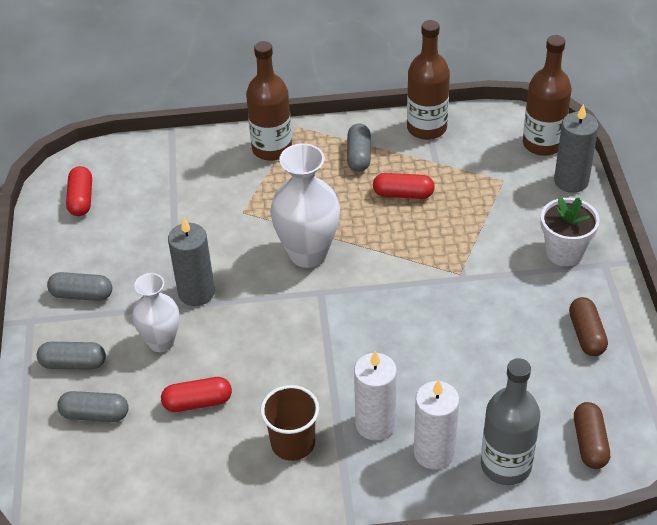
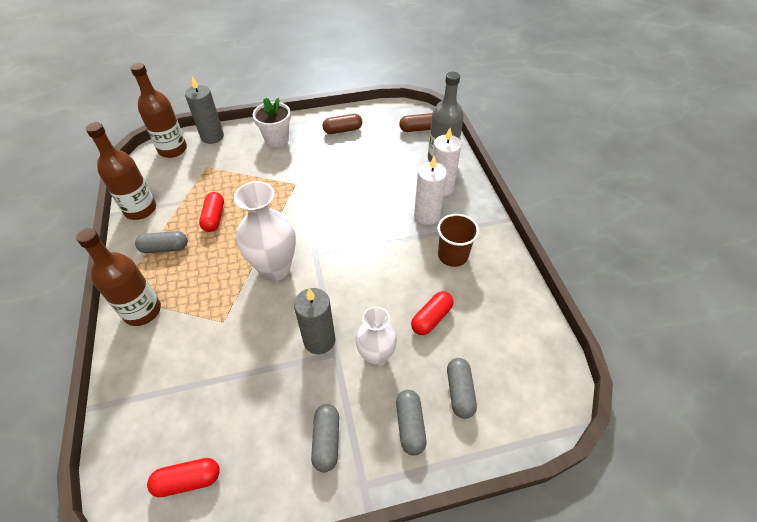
camera: 100 degrees left, 5 degrees up
red capsule [161,377,232,412] -> red capsule turned 60 degrees clockwise [411,291,454,335]

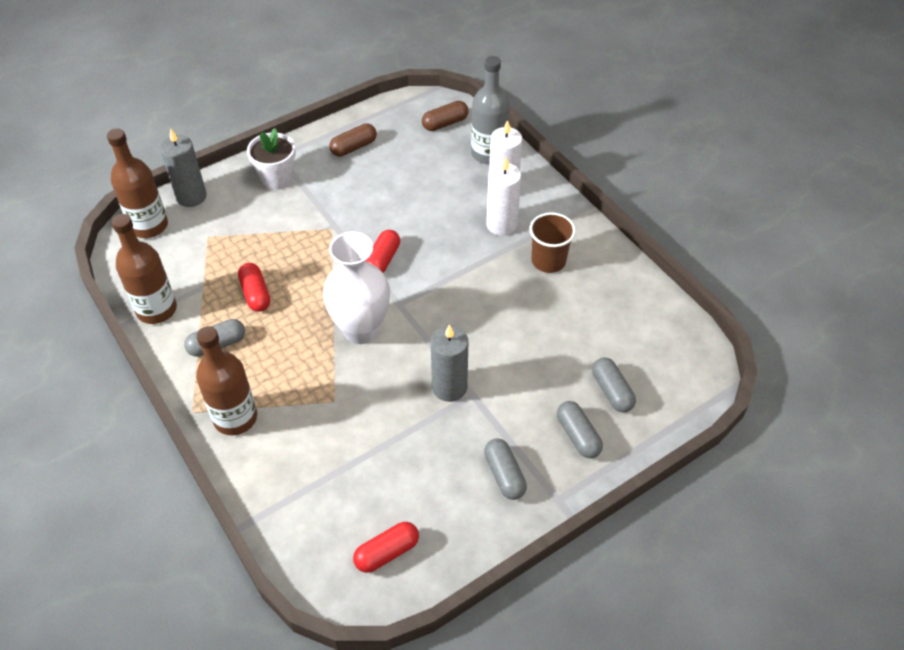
camera: 20 degrees left, 0 degrees up
white vase [355,307,397,367] -> none
red capsule [411,291,454,335] -> red capsule moved to [365,230,400,273]

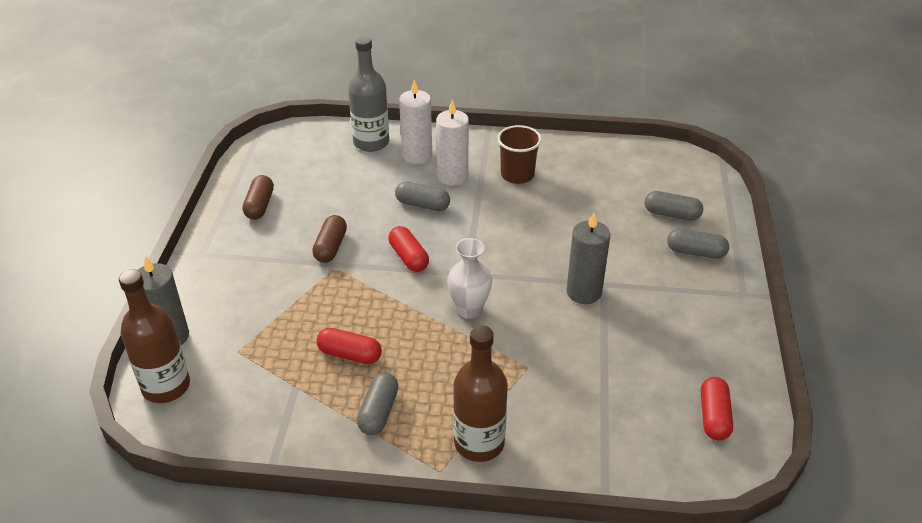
camera: 50 degrees left, 10 degrees down
brown bottle [112,214,177,324] -> none
white flower pot [247,128,296,190] -> none
white vase [323,232,390,344] -> white vase [447,238,492,319], size x0.64
brown capsule [422,101,469,131] -> brown capsule moved to [312,215,347,263]
grey capsule [484,438,527,500] -> grey capsule moved to [395,181,450,211]

